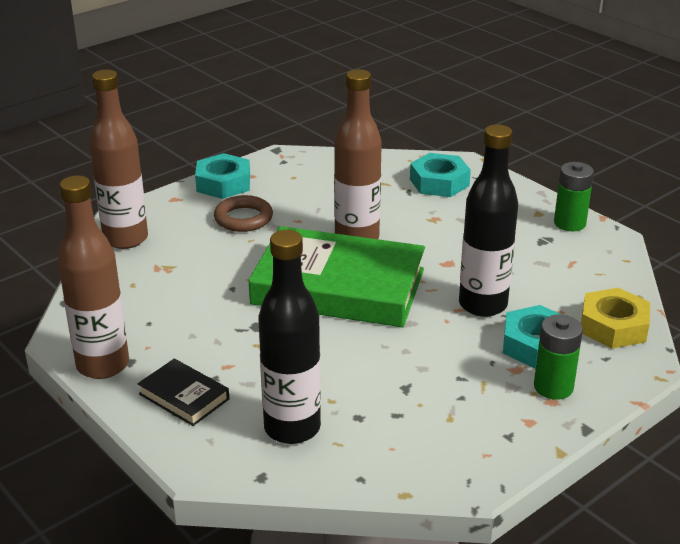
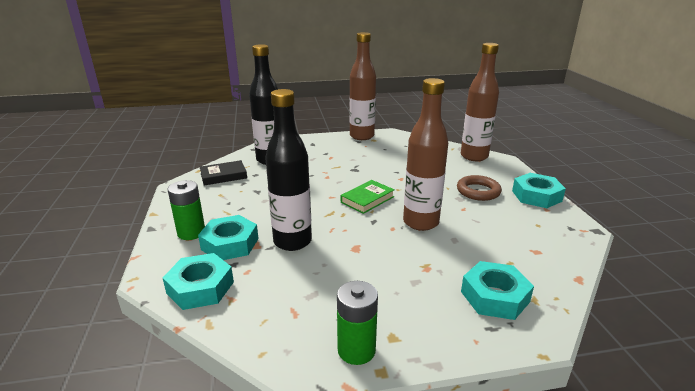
camera: 120 degrees right, 5 degrees down
black book [137,359,229,426] -> black book moved to [200,160,247,186]
green book [248,226,425,327] -> green book [341,180,395,214], size x0.43
yellow nut [581,288,650,349] -> turquoise nut [163,253,234,310]

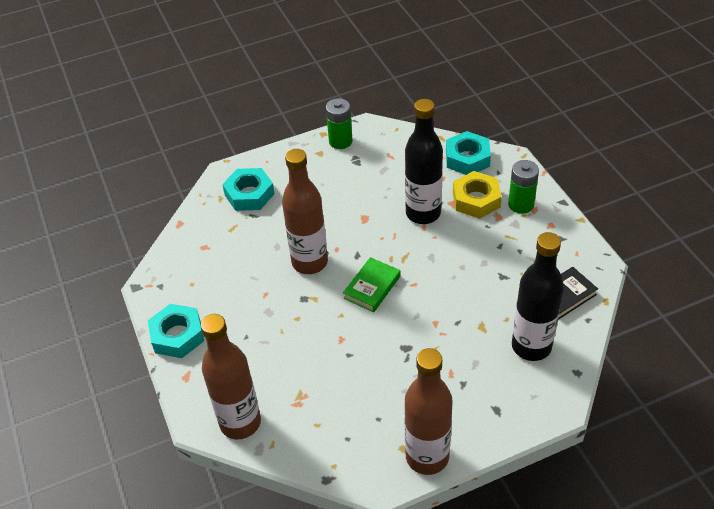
camera: 170 degrees right, 20 degrees up
turquoise nut [198,215,259,260] -> yellow nut [453,171,502,218]
brown ring [457,175,502,201] -> none

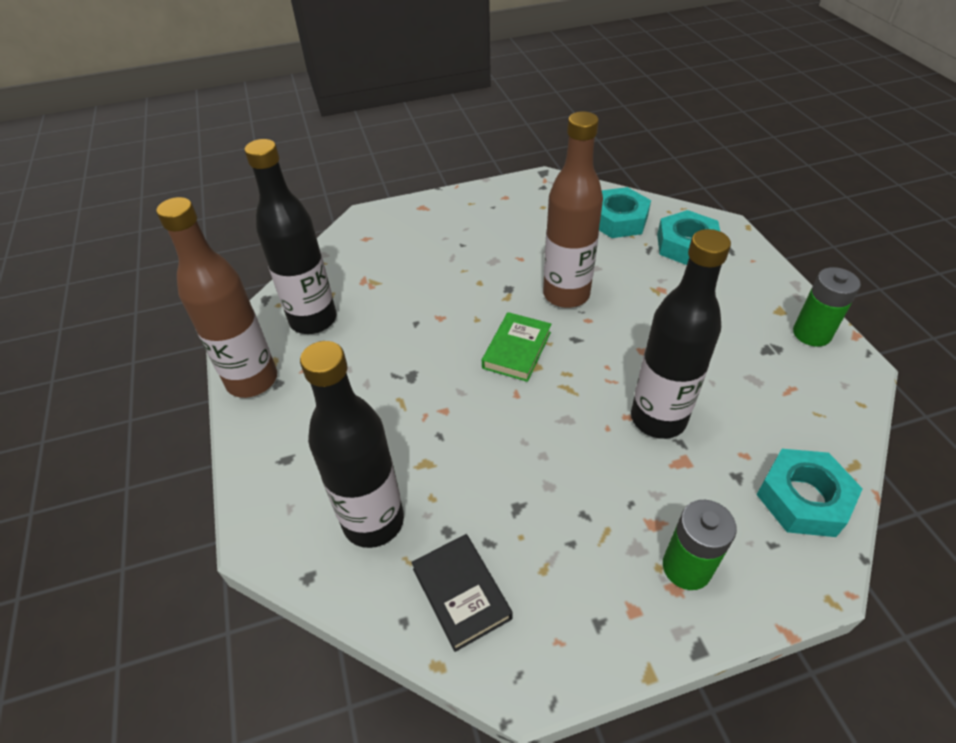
camera: 95 degrees right, 0 degrees up
turquoise nut [148,304,204,358] -> turquoise nut moved to [599,187,651,238]
brown bottle [201,314,261,439] -> none
green book [343,257,400,312] -> green book turned 75 degrees clockwise [482,312,551,382]
yellow nut [453,171,502,218] -> none
none -> black bottle [244,139,337,334]

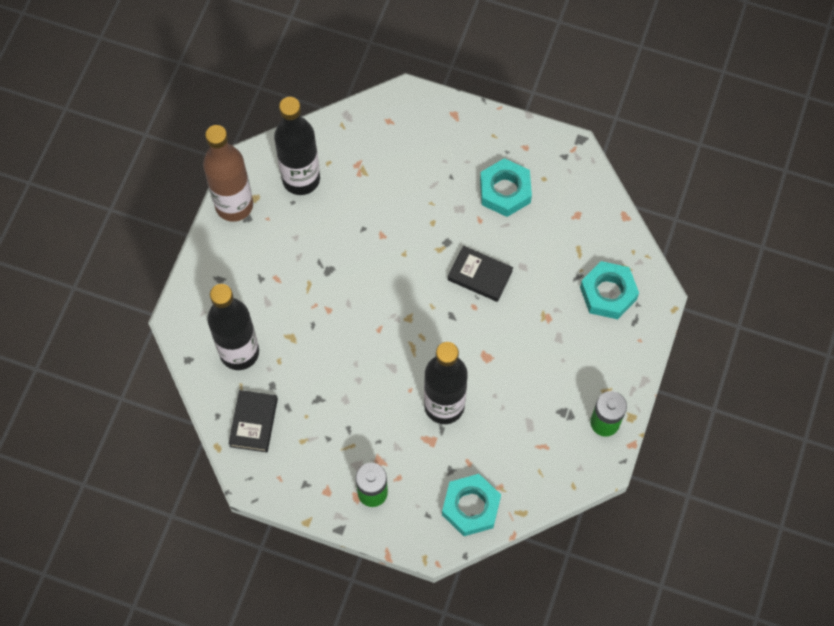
camera: 35 degrees right, 20 degrees up
green book [482,312,551,382] -> none
brown bottle [543,111,603,308] -> black book [448,246,513,302]
turquoise nut [599,187,651,238] -> turquoise nut moved to [480,158,532,217]

